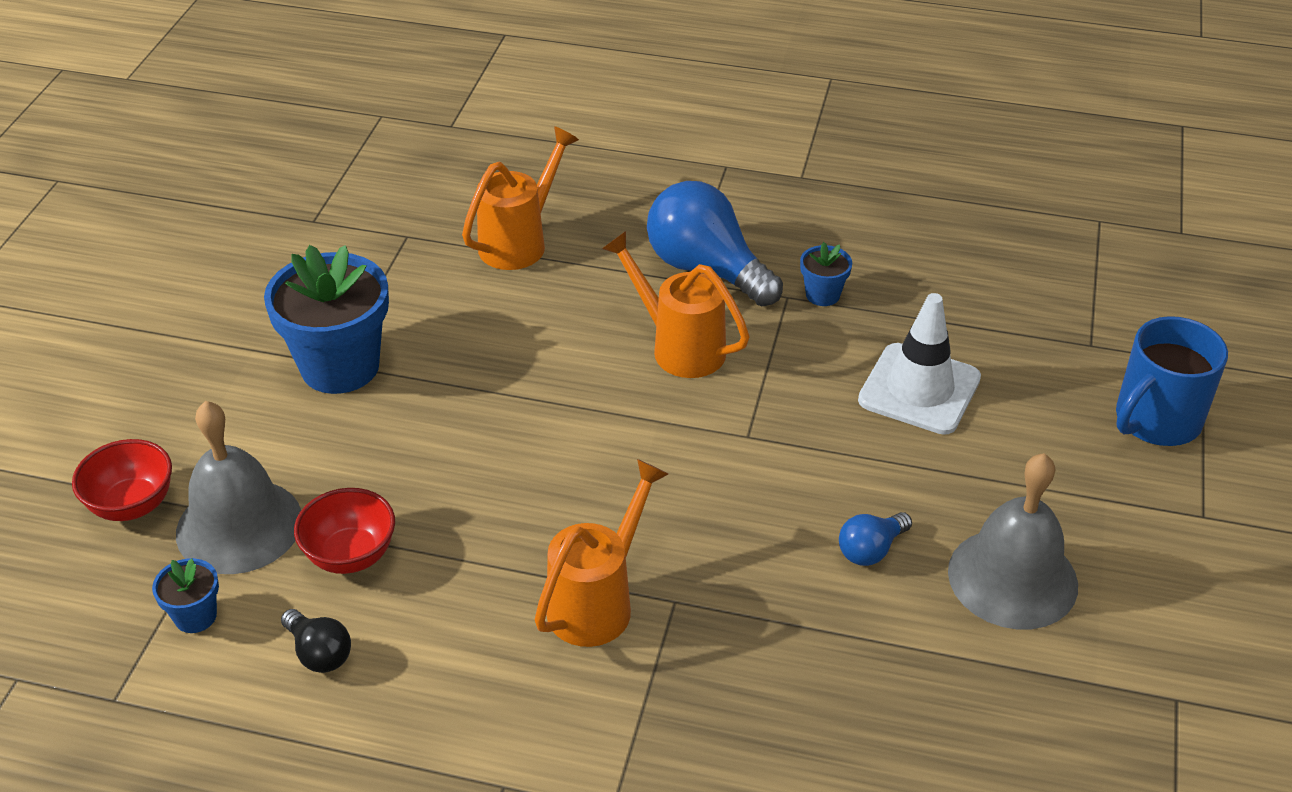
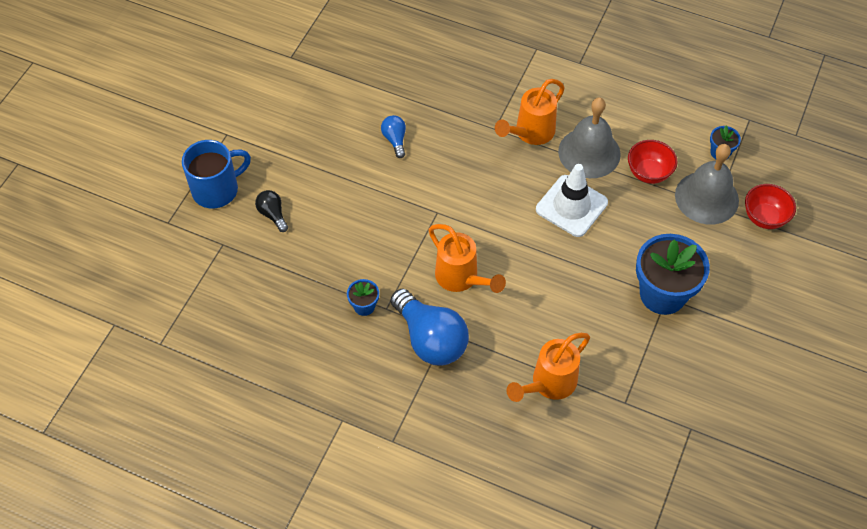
camera: 170 degrees left, 15 degrees up
black light bulb [281,609,351,673] -> black light bulb moved to [255,190,288,232]
blue light bulb [839,512,912,566] -> blue light bulb turned 75 degrees counterclockwise [381,115,406,158]
white traffic cone [858,293,981,435] -> white traffic cone moved to [536,164,608,237]
grey bell [948,453,1078,630] -> grey bell moved to [558,97,621,178]

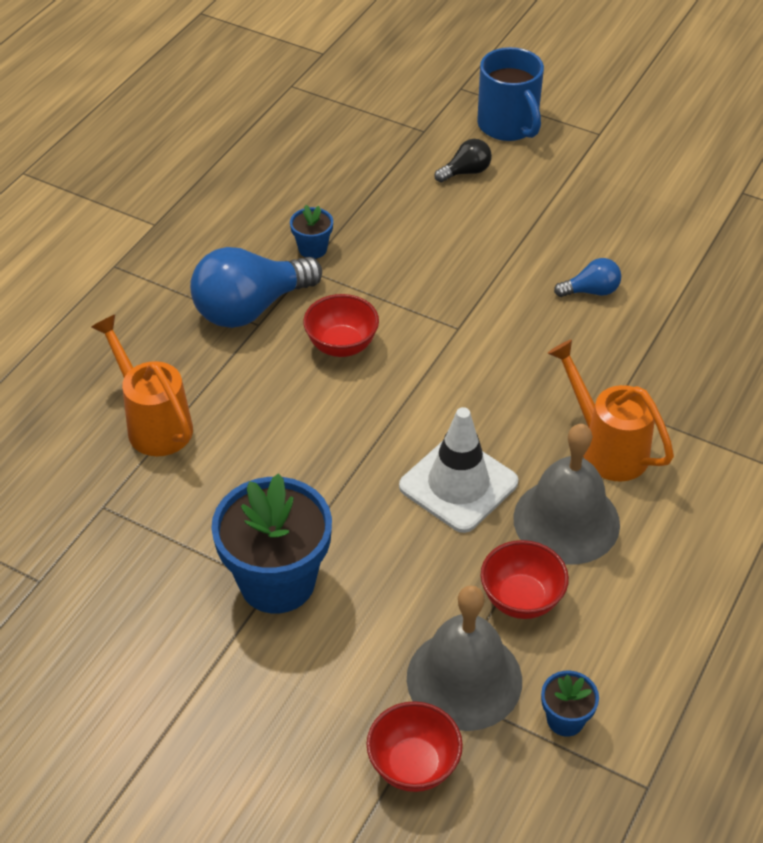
camera: 95 degrees right, 10 degrees down
orange watering can [429,224,506,293] -> red bowl [303,294,379,357]

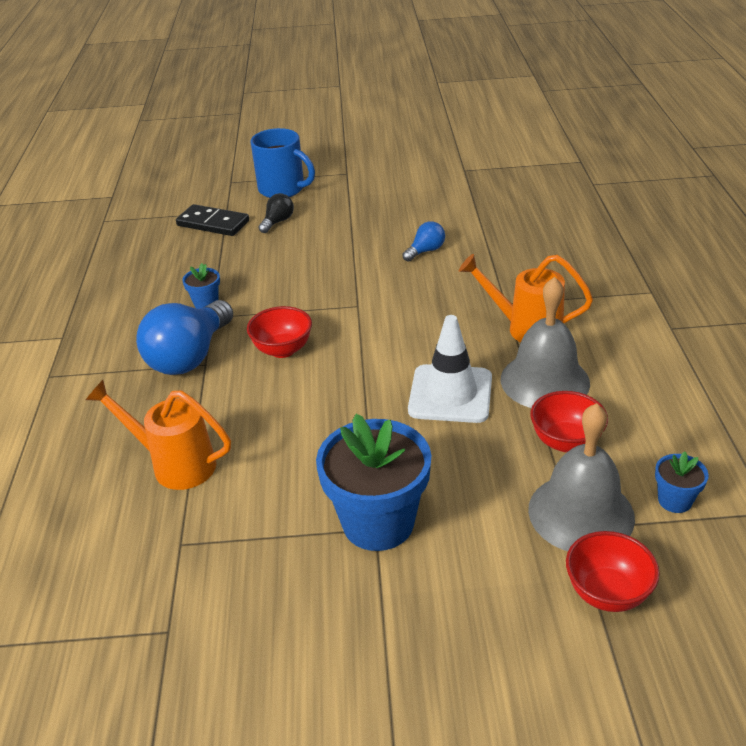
camera: 30 degrees left, 10 degrees down
none -> black domino [176,204,249,236]

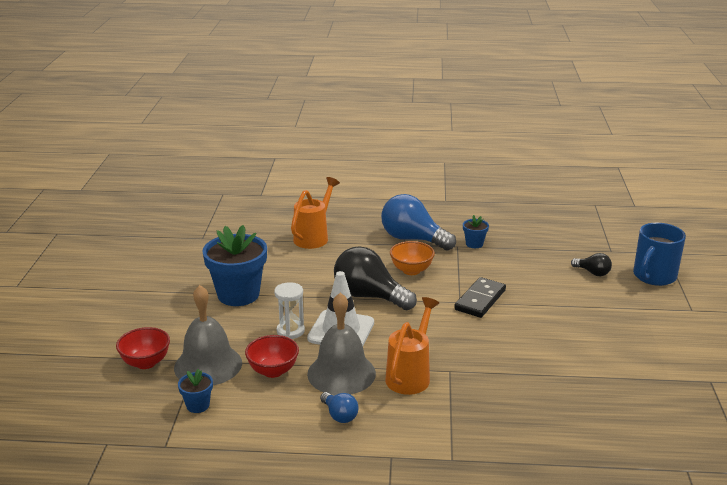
camera: 95 degrees right, 10 degrees down
black domino [176,204,249,236] -> black domino moved to [454,277,506,318]
red bowl [247,306,312,358] -> orange bowl [390,241,435,275]
blue light bulb [402,221,445,262] -> blue light bulb moved to [320,392,358,423]
none -> white hourglass [274,282,305,339]
none -> black light bulb [334,246,417,310]

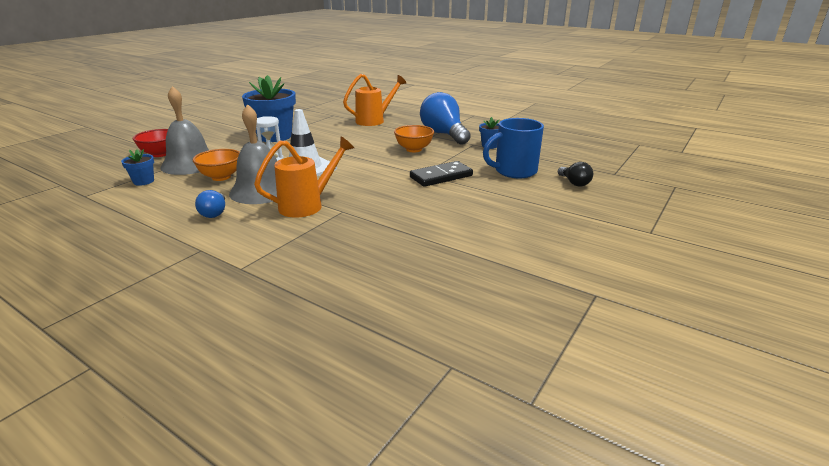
camera: 30 degrees right, 0 degrees up
red bowl [245,335,299,378] -> orange bowl [193,149,240,181]
black light bulb [334,246,417,310] -> none
blue mug [633,223,686,286] -> blue mug moved to [483,118,544,178]

